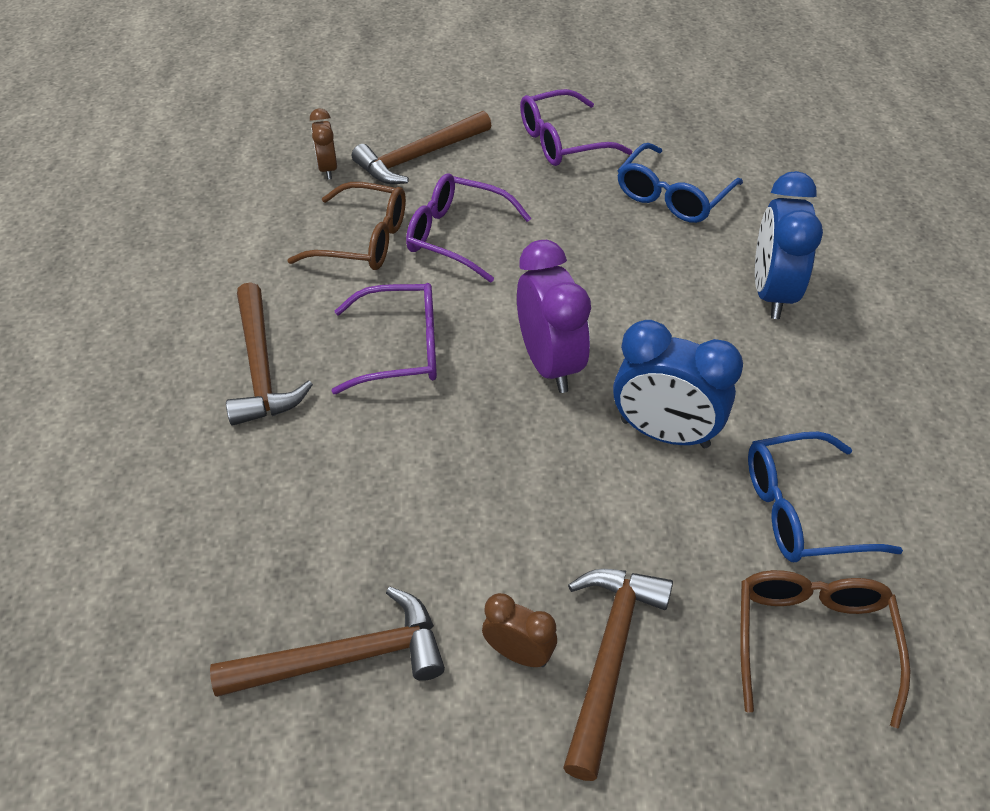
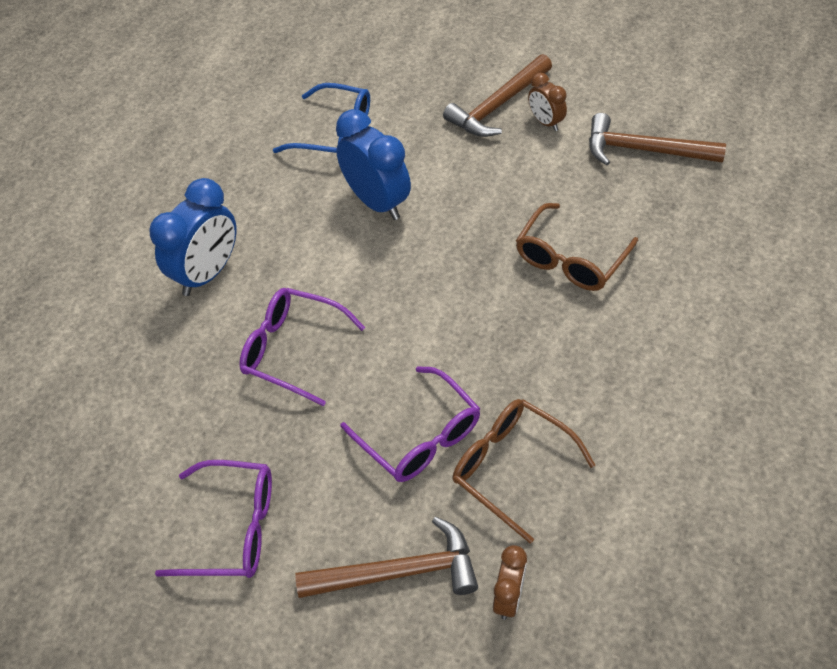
camera: 150 degrees left, 5 degrees up
brown hammer [226,282,313,426] -> none
purple glasses [332,283,437,394] -> purple glasses moved to [239,288,365,406]
purple clock [517,240,591,393] -> none
blue glasses [617,143,743,223] -> none
brown glasses [740,570,911,728] -> brown glasses moved to [516,203,638,291]

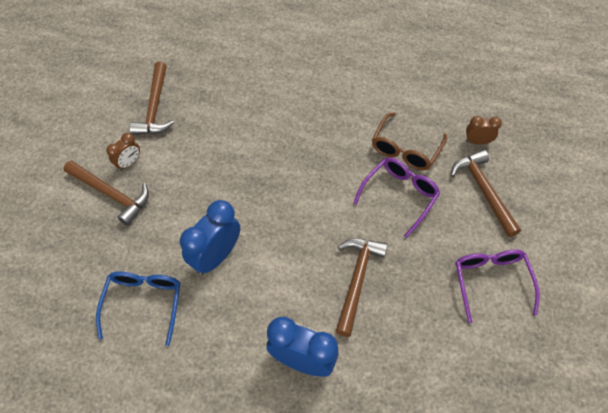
camera: 105 degrees left, 5 degrees up
purple glasses [239,288,365,406] -> brown hammer [335,238,388,337]
brown glasses [516,203,638,291] -> none

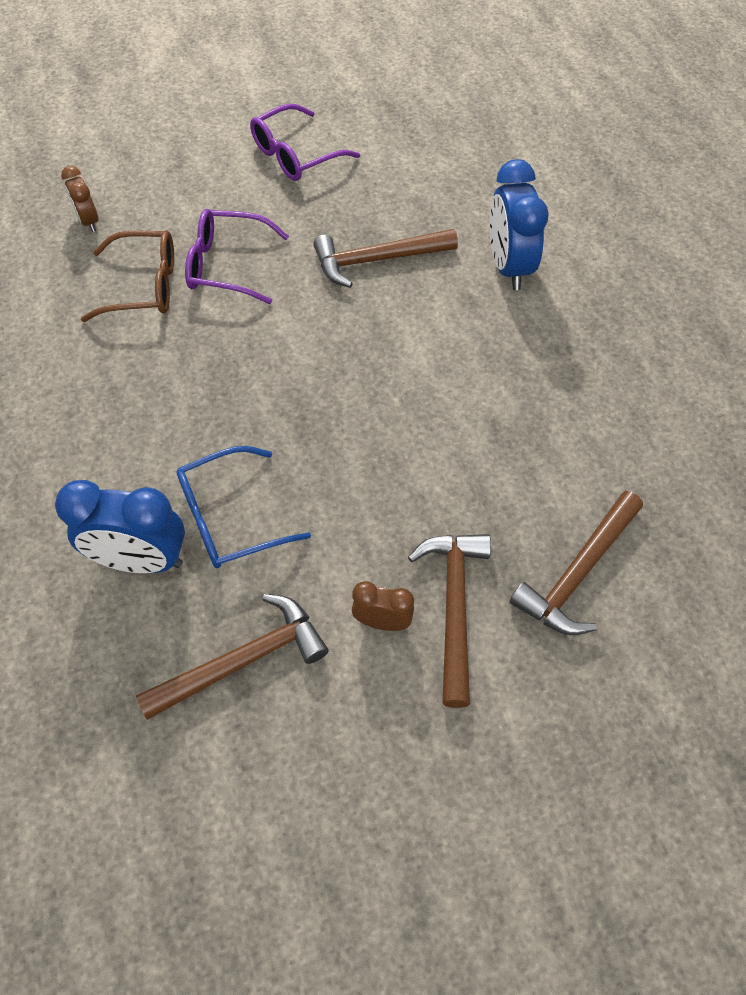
camera: 120 degrees left, 0 degrees up
blue glasses [96,271,181,346] -> blue glasses moved to [176,446,311,568]
blue clock [180,200,240,275] -> blue clock moved to [55,480,185,573]
brown hammer [451,150,521,237] -> brown hammer moved to [510,491,643,635]

